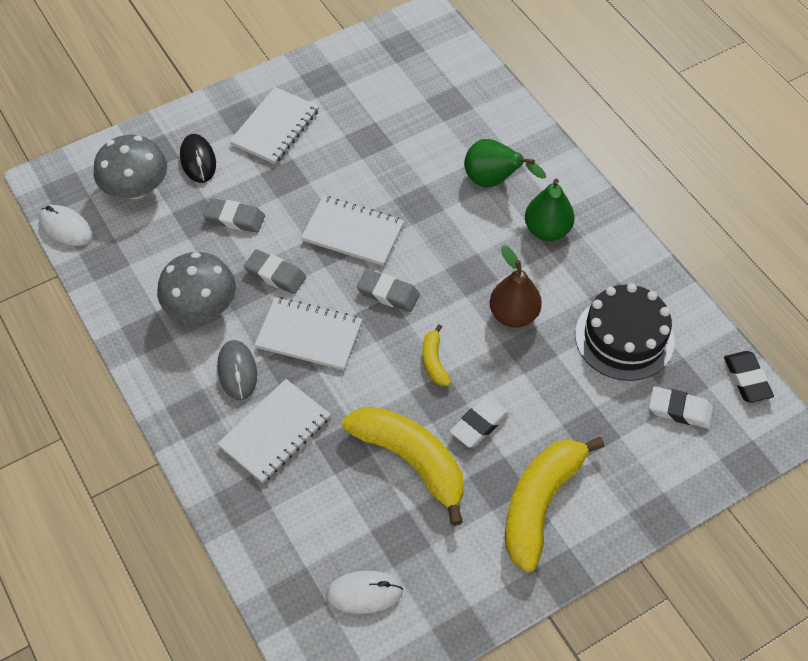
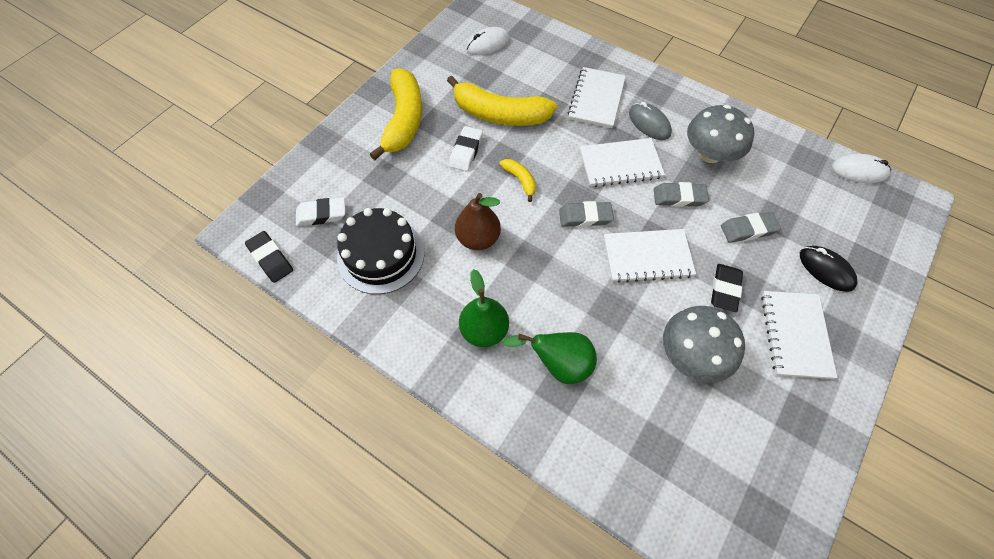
camera: 155 degrees right, 5 degrees up
grey mushroom [94,135,167,199] -> grey mushroom moved to [663,306,745,383]
none -> black eraser [711,264,743,312]

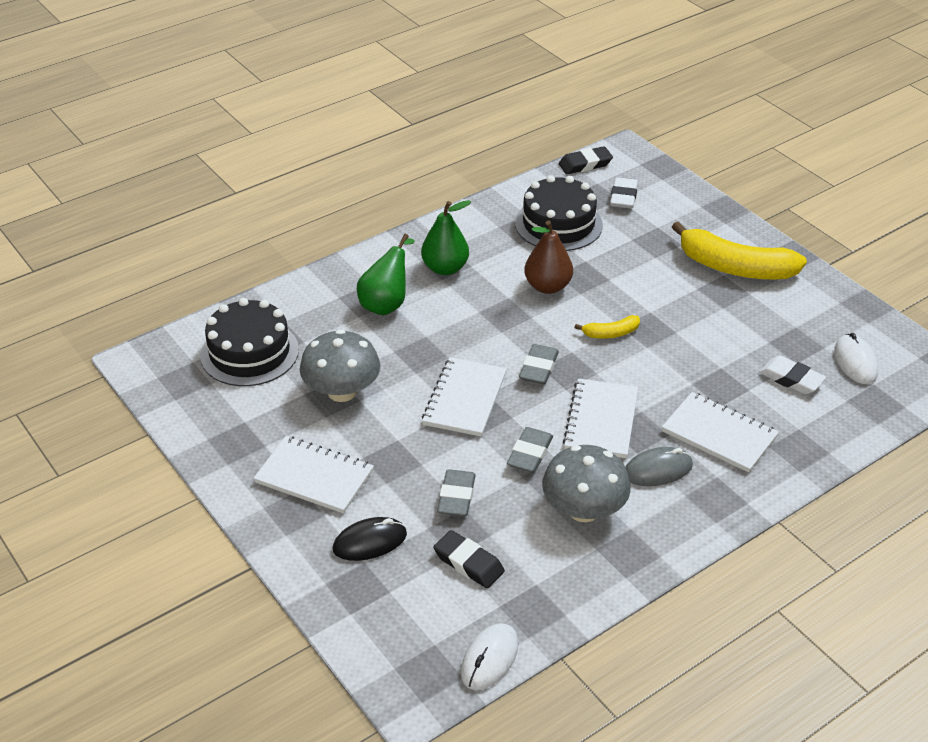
camera: 110 degrees right, 20 degrees down
yellow banana [447,76,557,126] -> none
white eraser [449,126,483,171] -> white eraser moved to [759,356,826,394]
black eraser [711,264,743,312] -> black eraser moved to [434,530,505,588]
none -> black cake [200,298,299,386]

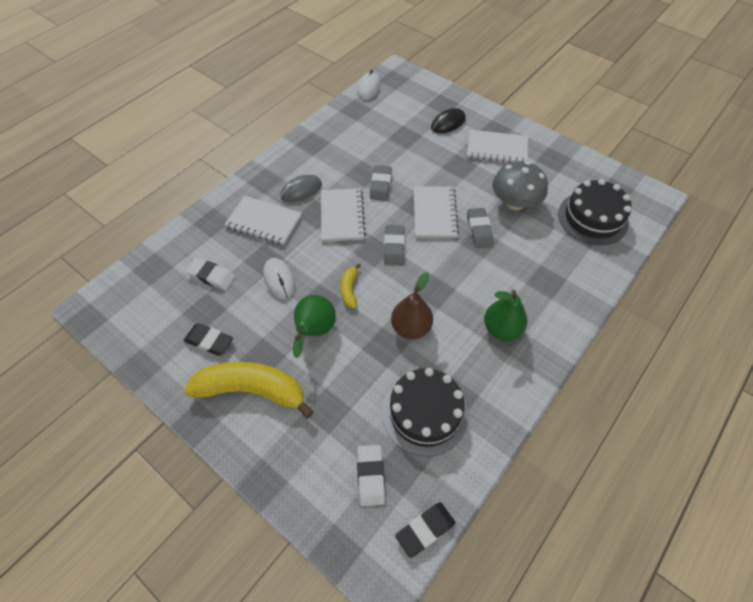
camera: 165 degrees right, 15 degrees up
green pear [357,234,415,315] -> green pear moved to [293,295,336,358]
black eraser [434,530,505,588] -> black eraser moved to [184,323,233,356]
grey eraser [437,469,476,516] -> grey eraser moved to [467,208,493,247]
grey mushroom [542,445,631,522] -> none
yellow banana [574,315,640,339] -> yellow banana turned 60 degrees counterclockwise [341,263,361,309]
white mouse [834,333,878,384] -> white mouse moved to [263,258,295,299]

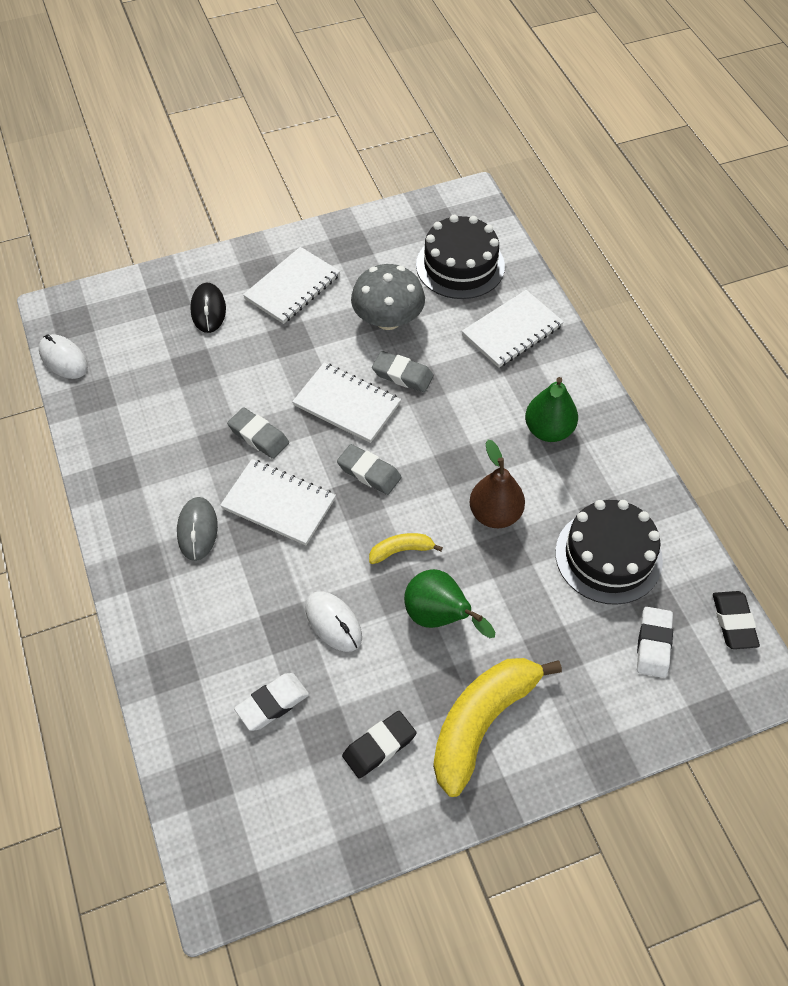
camera: 60 degrees left, 0 degrees up
white notebook [224,196,302,245] -> white notebook moved to [462,290,564,368]
white mouse [263,258,295,299] -> white mouse turned 45 degrees clockwise [305,591,362,652]
yellow banana [341,263,361,309] -> yellow banana turned 135 degrees clockwise [369,533,443,564]
white eraser [357,445,385,506] -> white eraser turned 75 degrees clockwise [637,607,673,678]

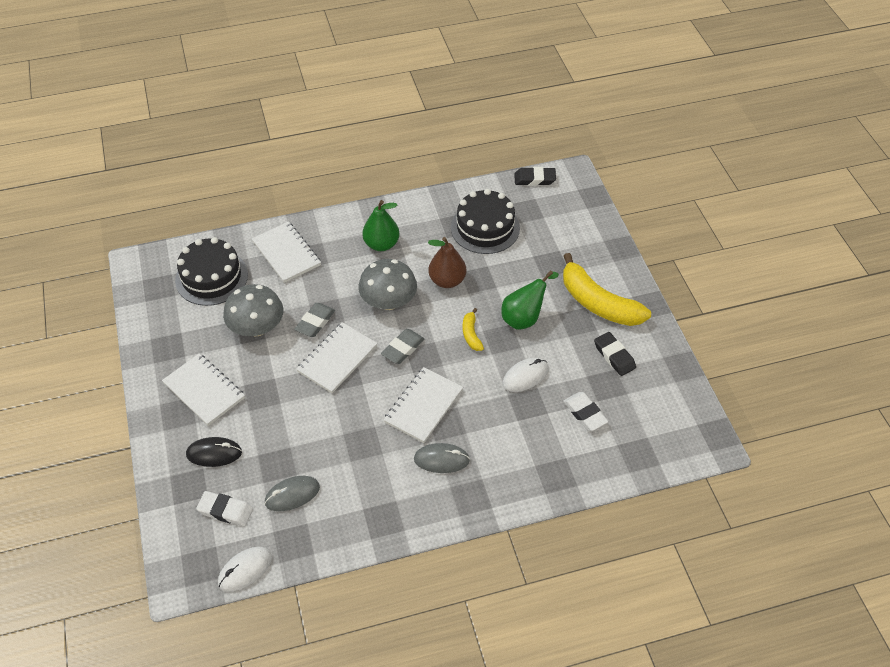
camera: 85 degrees left, 5 degrees down
grey eraser [227,407,289,459] -> none
white eraser [637,607,673,678] -> white eraser moved to [196,491,253,526]
none -> grey mouse [264,476,320,511]
none -> grey mushroom [358,259,417,310]

